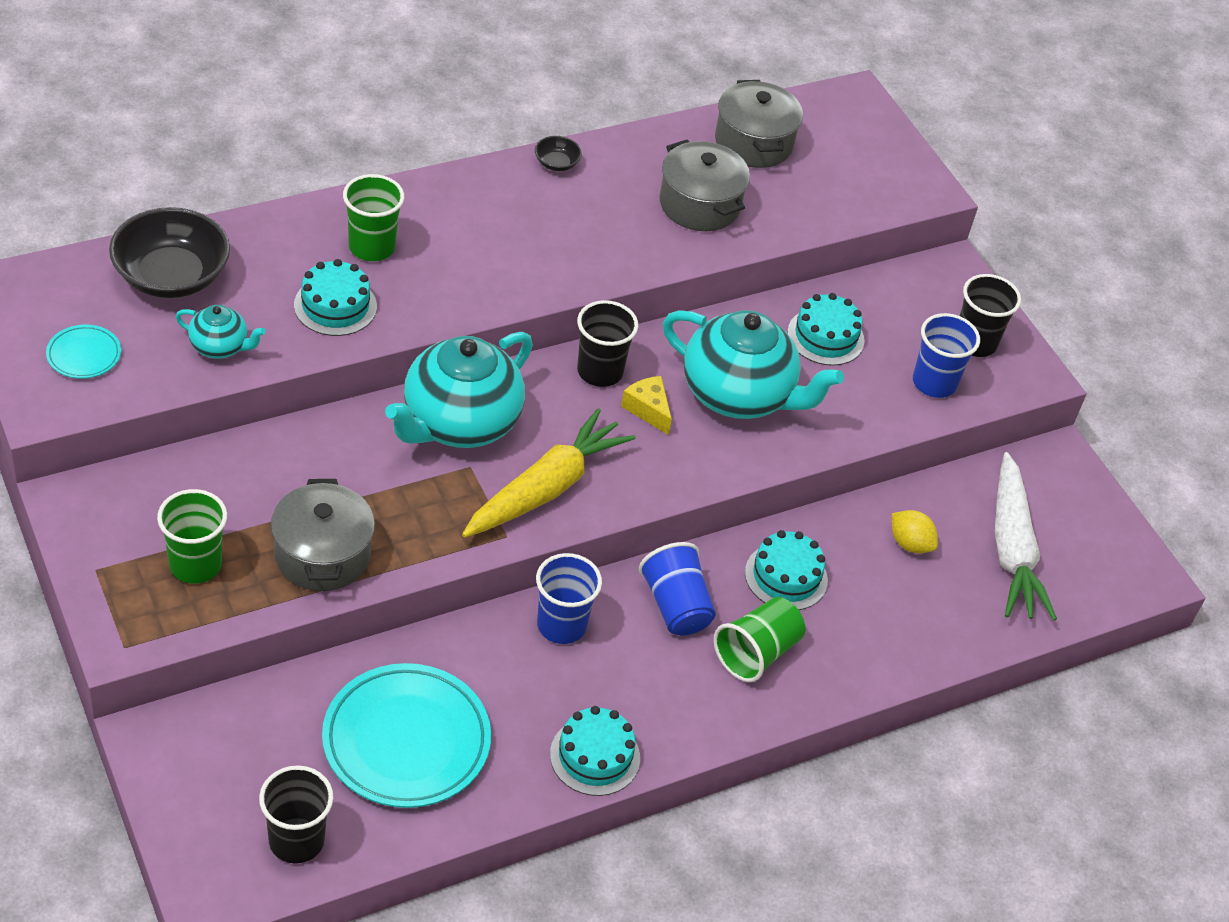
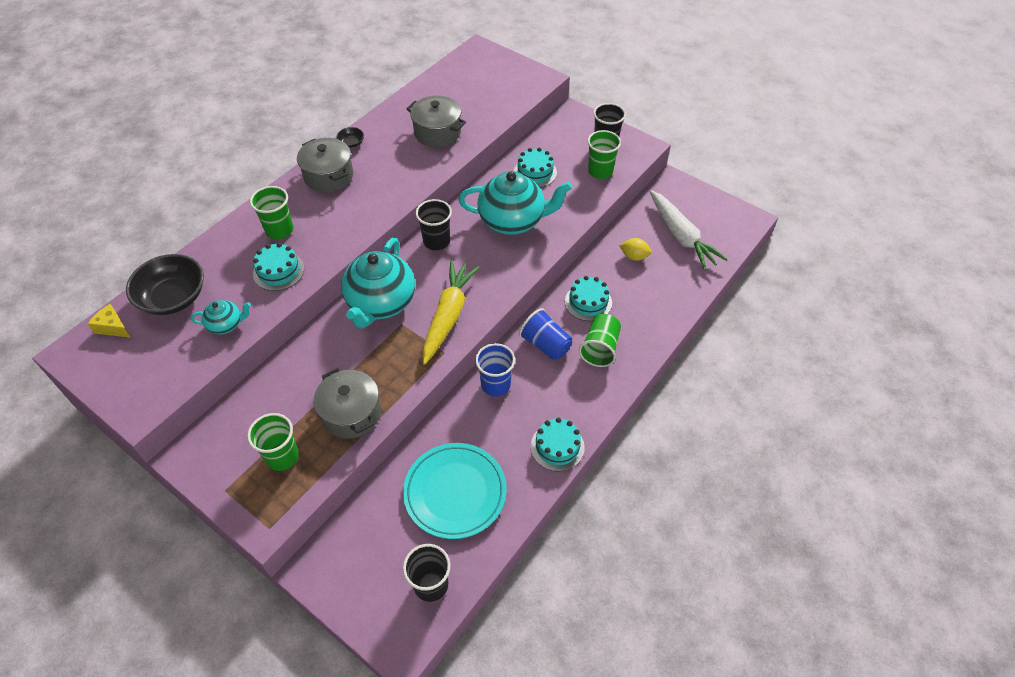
camera: 20 degrees left, 5 degrees up
turquoise plate [46,325,121,379] -> none
yellow cheese [621,376,672,435] -> yellow cheese moved to [88,304,131,338]
grey pot [715,80,803,168] -> grey pot moved to [297,138,353,192]
blue cup [913,313,980,398] -> green cup [588,130,621,179]

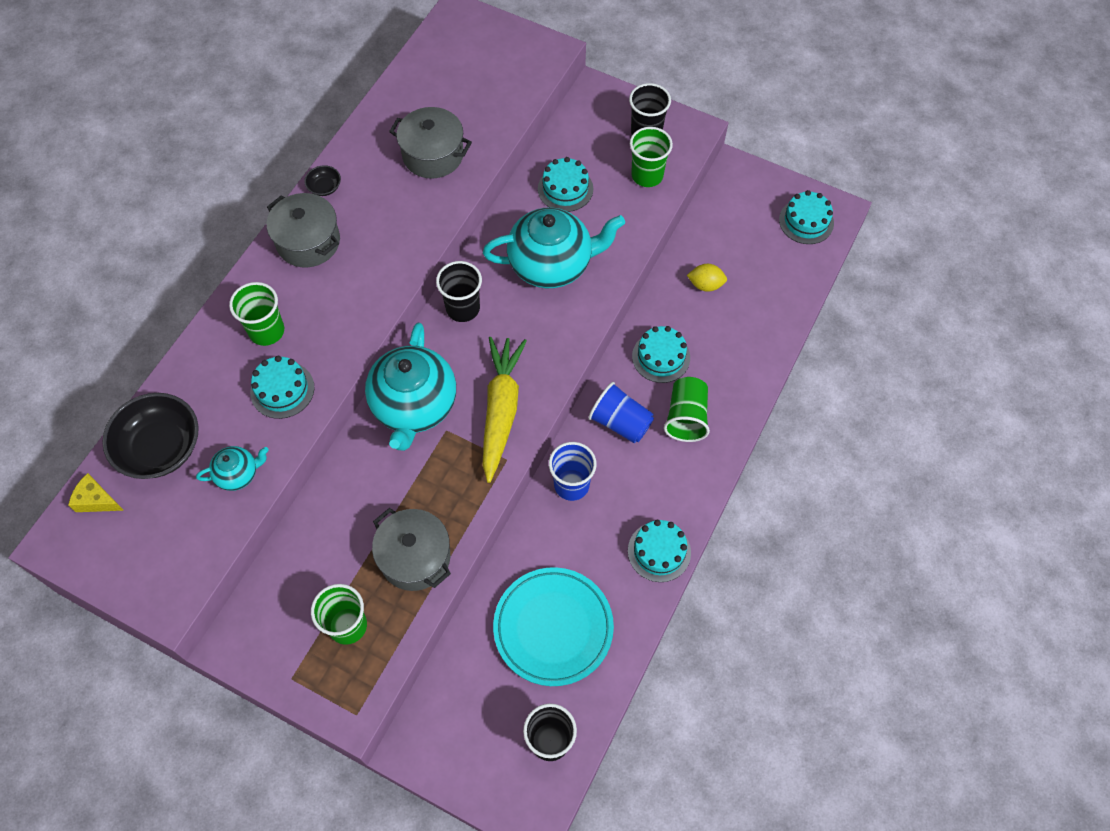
camera: 10 degrees left, 10 degrees up
white carrot [650,190,728,270] -> none
none -> turquoise cake [779,190,834,244]

